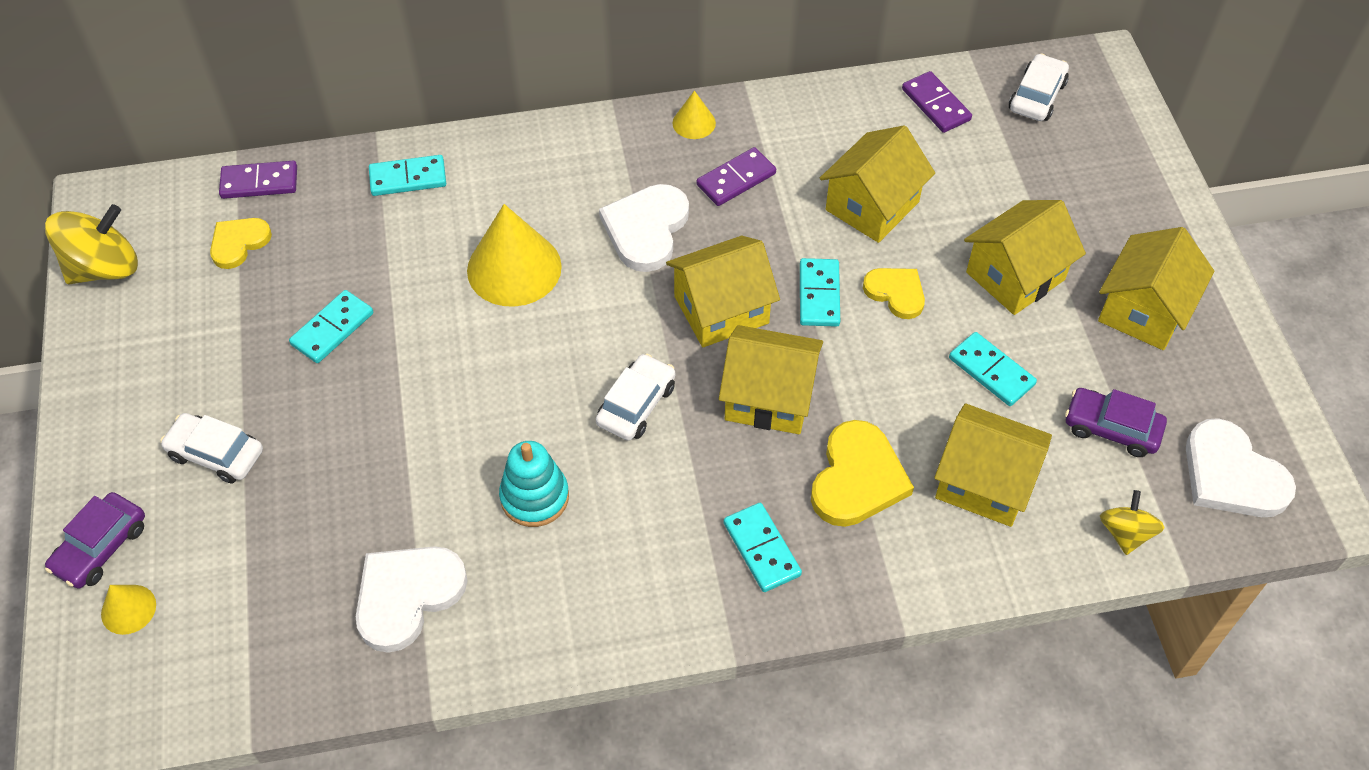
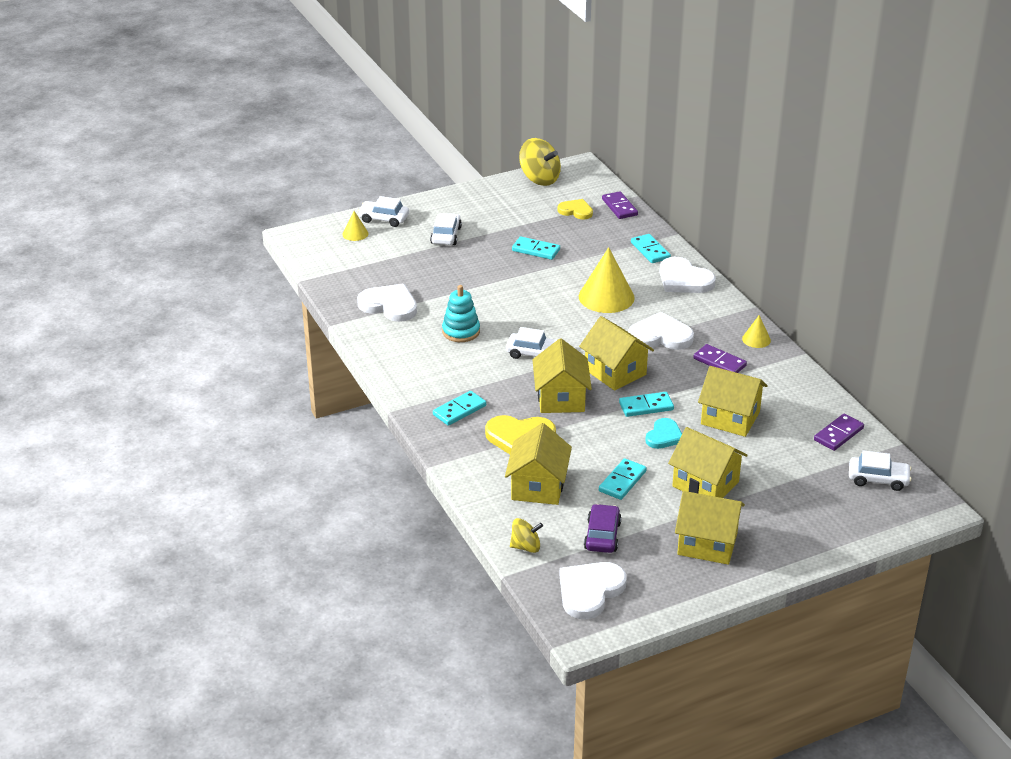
camera: 75 degrees right, 20 degrees down
purple car [45,492,145,589] -> white car [357,196,409,227]
yellow heart [863,268,925,319] -> turquoise heart [645,418,682,449]
none -> white heart [659,257,716,293]

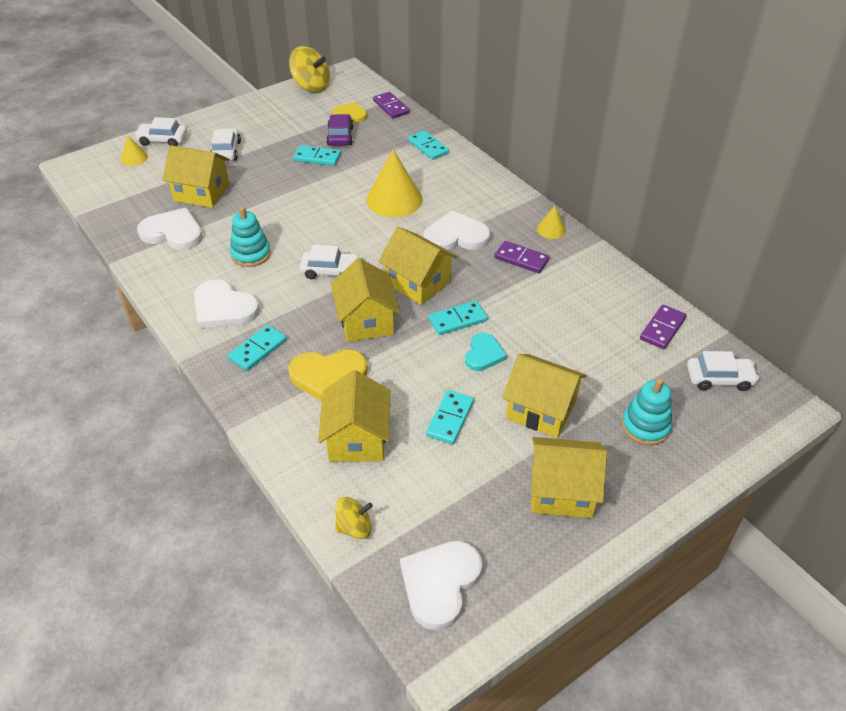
camera: 10 degrees left, 10 degrees up
purple car [584,504,622,553] -> purple car moved to [326,114,353,146]
white heart [659,257,716,293] -> white heart moved to [194,279,260,329]
yellow house [698,366,767,437] -> yellow house moved to [163,145,230,208]
none -> turquoise stacking toy [622,378,672,445]

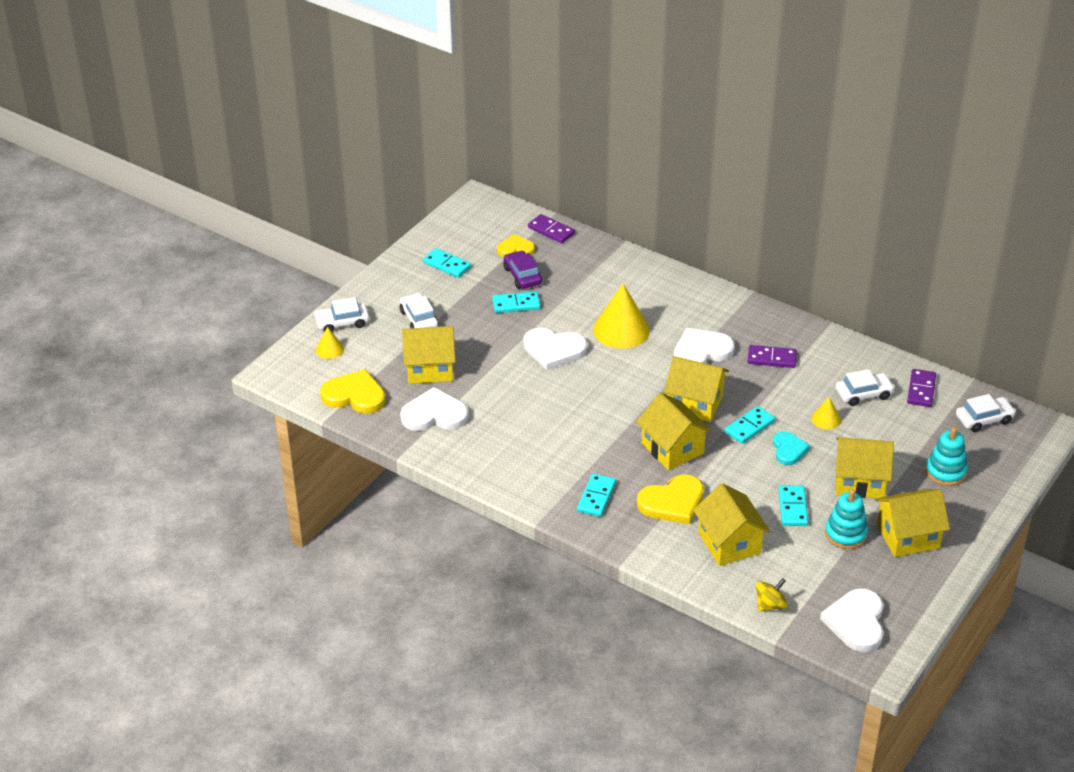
camera: 20 degrees left, 5 degrees down
white heart [194,279,260,329] -> white heart moved to [523,328,587,370]
turquoise stacking toy [230,207,271,267] -> turquoise stacking toy moved to [825,489,868,549]
yellow spinning top [289,46,330,93] -> none
white car [300,245,360,279] -> white car moved to [836,369,895,406]
turquoise domino [408,130,449,160] -> turquoise domino moved to [423,248,471,278]
yellow cone [537,206,566,239] -> yellow cone moved to [811,397,841,430]
none -> yellow heart [320,369,386,414]

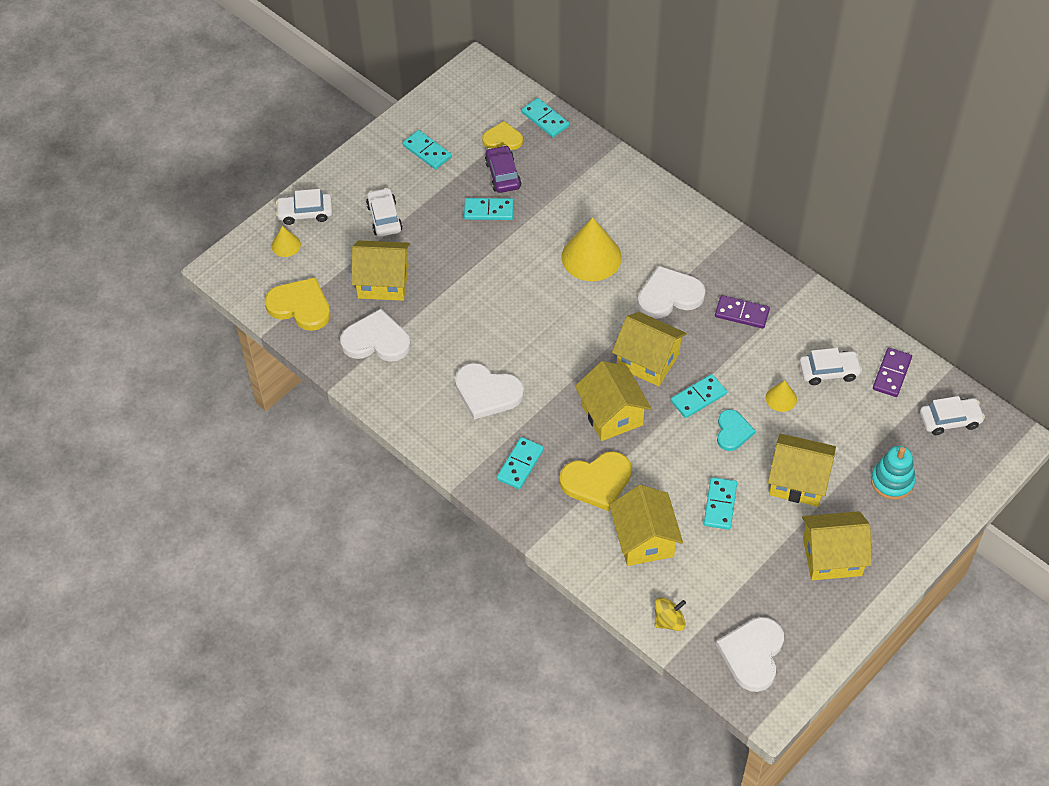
camera: 10 degrees right, 15 degrees up
white heart [523,328,587,370] -> white heart moved to [455,363,524,420]
purple domino [528,214,575,243] -> turquoise domino [521,98,569,137]
turquoise stacking toy [825,489,868,549] -> none

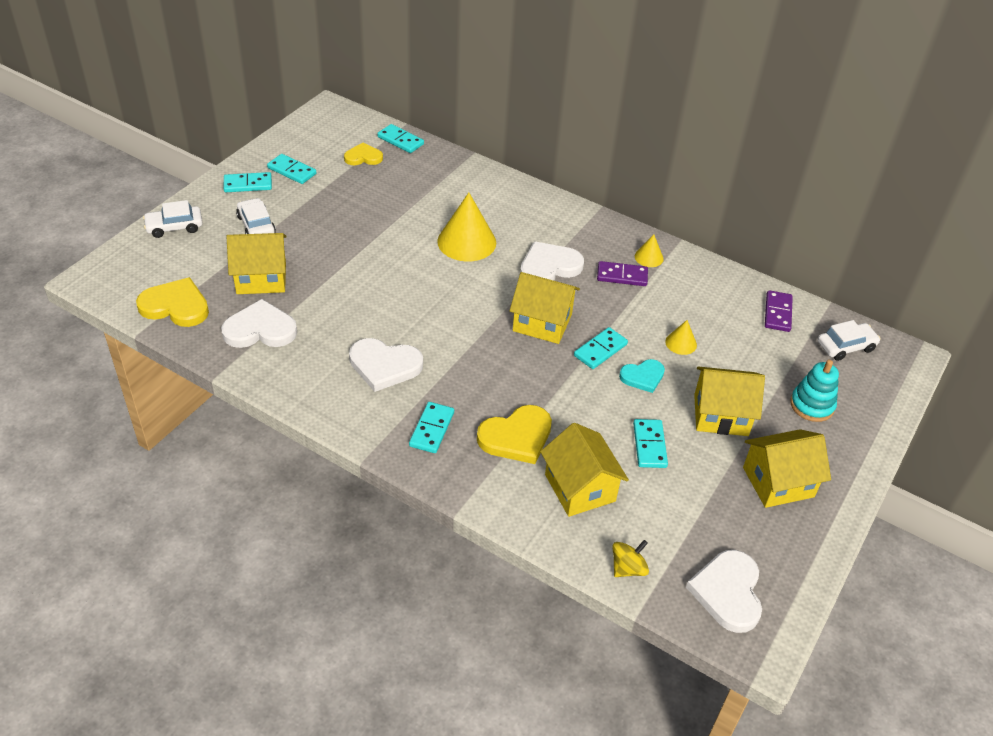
camera: 15 degrees left, 10 degrees down
yellow cone [271,226,301,257] -> yellow cone moved to [635,234,664,267]
turquoise domino [464,198,514,220] -> turquoise domino moved to [223,172,272,192]
purple car [485,145,521,193] -> none
yellow house [575,361,651,441] -> none
turquoise heart [717,409,755,451] -> turquoise heart turned 75 degrees clockwise [619,359,665,393]
white car [799,348,862,385] -> none

